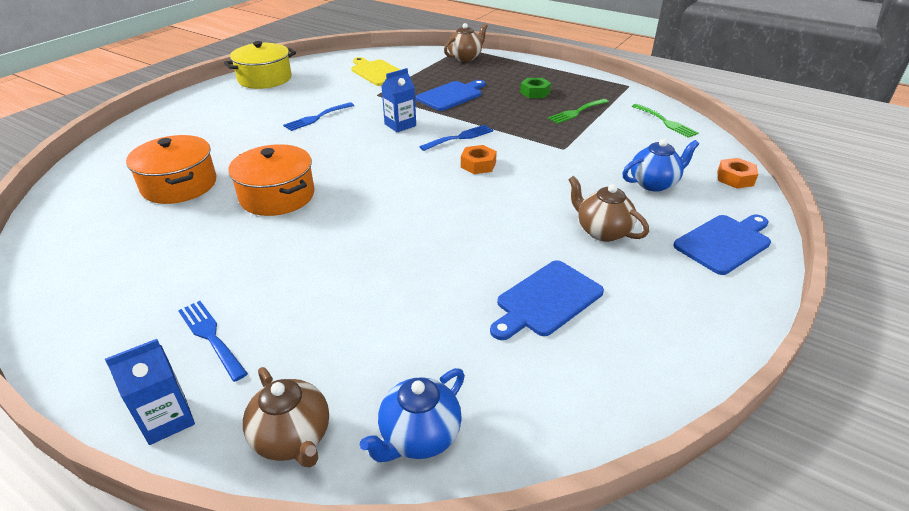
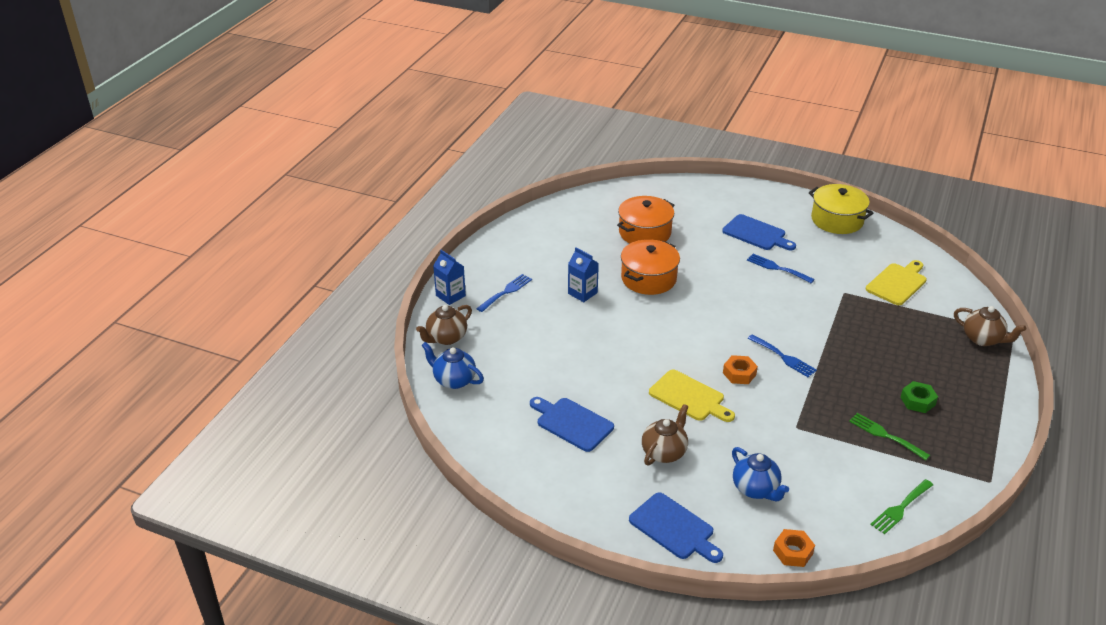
camera: 80 degrees right, 0 degrees up
blue carton [382,68,416,132] -> blue carton moved to [568,247,599,302]
blue cutting board [416,80,485,111] -> blue cutting board moved to [722,214,796,250]
none -> yellow cutting board [649,370,735,422]

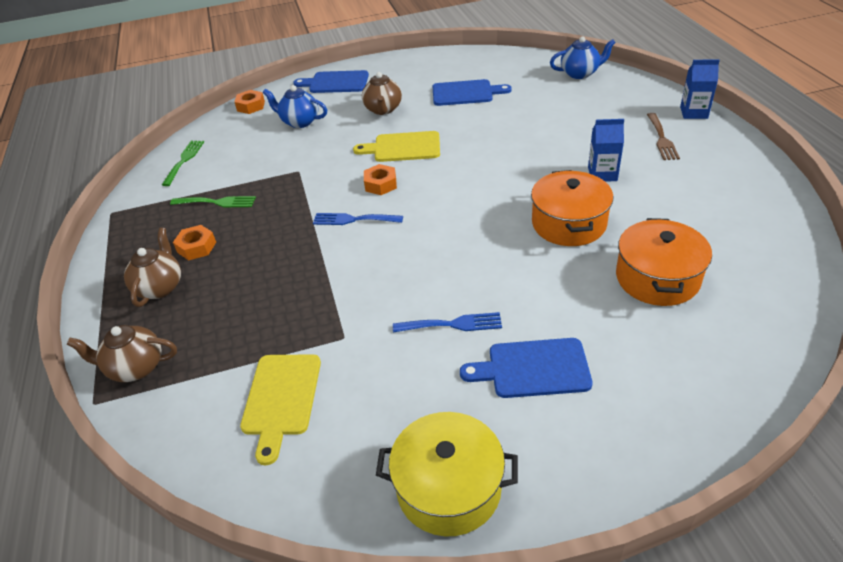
camera: 145 degrees right, 5 degrees up
brown teapot [416,305,472,345] -> brown teapot moved to [124,228,181,307]
blue fork [476,274,532,312] -> brown fork [647,113,680,160]
green nut [900,381,938,413] -> orange nut [173,225,216,261]

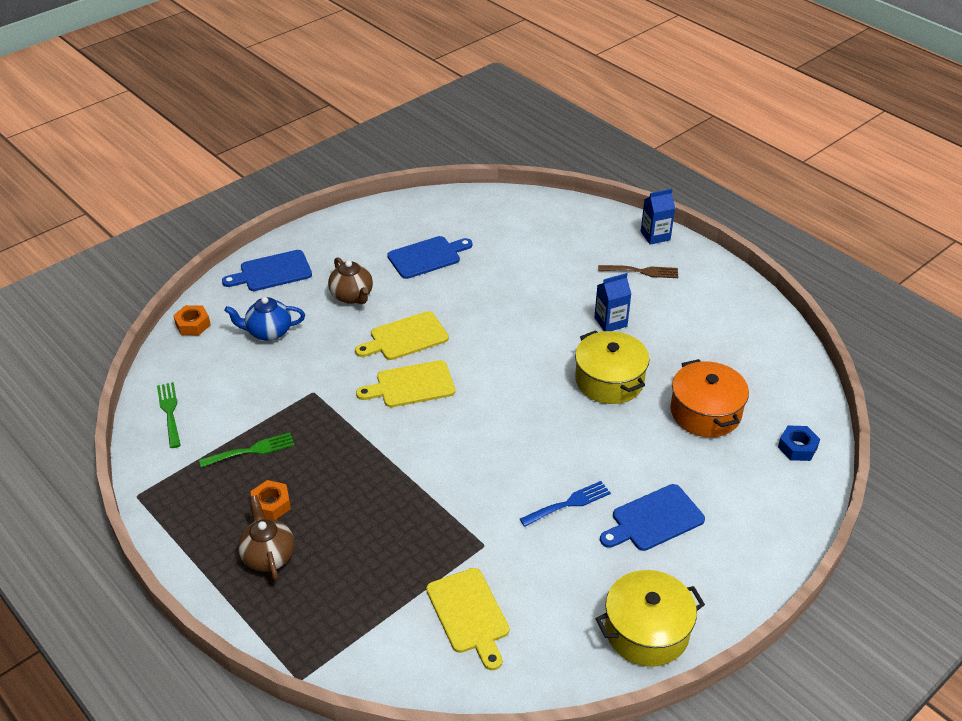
camera: 30 degrees left, 0 degrees up
brown teapot [66,325,177,382] -> none
blue fork [313,213,403,225] -> none
orange nut [364,164,397,195] -> yellow cutting board [356,360,455,407]
orange pot [531,170,613,246] -> yellow pot [575,330,650,404]
blue teapot [550,36,616,79] -> none
brown fork [647,113,680,160] -> brown fork turned 60 degrees counterclockwise [598,265,678,278]
none -> blue nut [778,425,820,461]

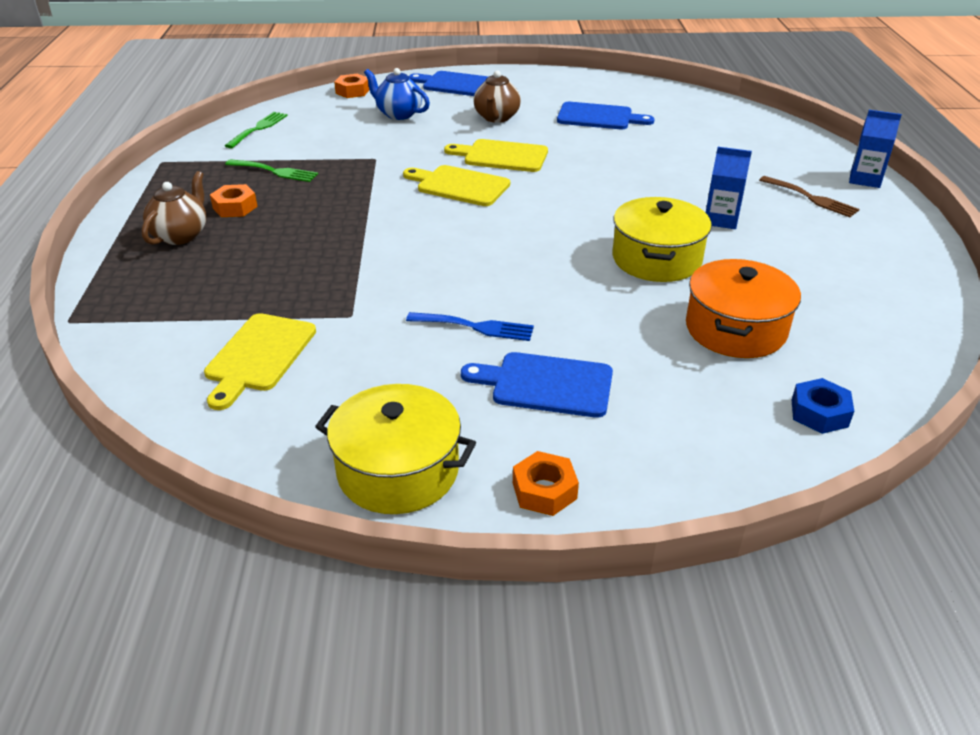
camera: 40 degrees right, 5 degrees down
none -> orange nut [513,451,579,516]

